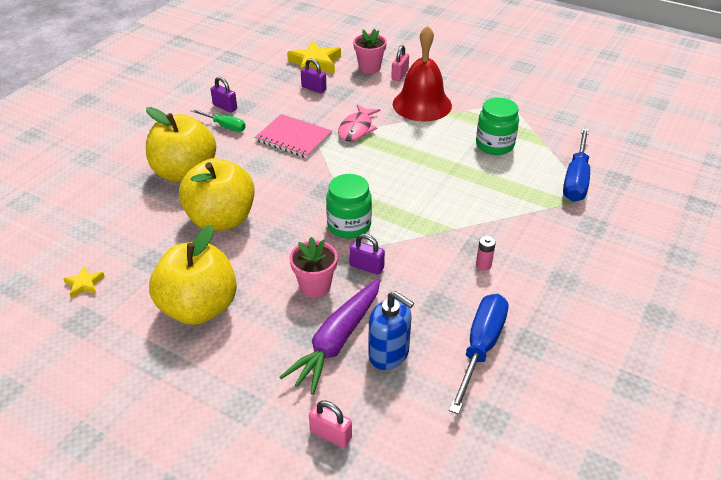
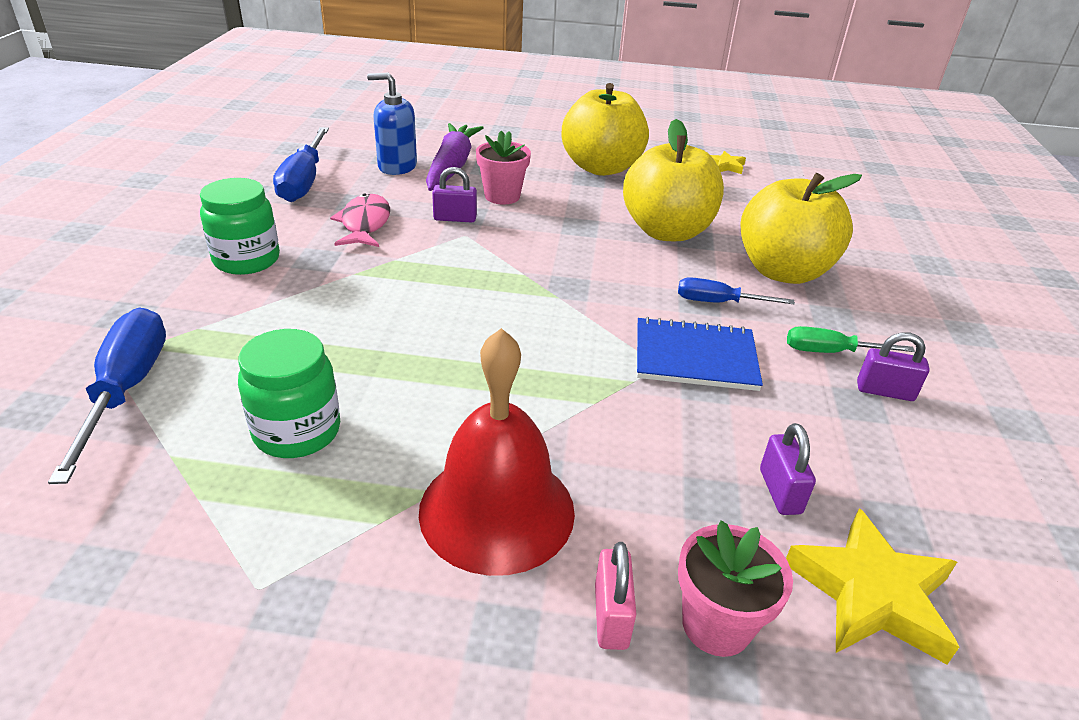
camera: 155 degrees right, 5 degrees down
pink notebook [255,114,332,158] -> blue notebook [637,317,763,391]
purple padlock [301,59,327,93] -> purple padlock turned 75 degrees clockwise [760,423,816,515]
pink padlock [309,401,352,448] -> none
green jar [326,174,372,239] -> green jar moved to [200,178,280,275]
pink fish [338,104,381,141] -> pink fish moved to [330,193,390,247]
pink battery [476,236,496,271] -> none
none -> blue screwdriver [678,277,795,304]

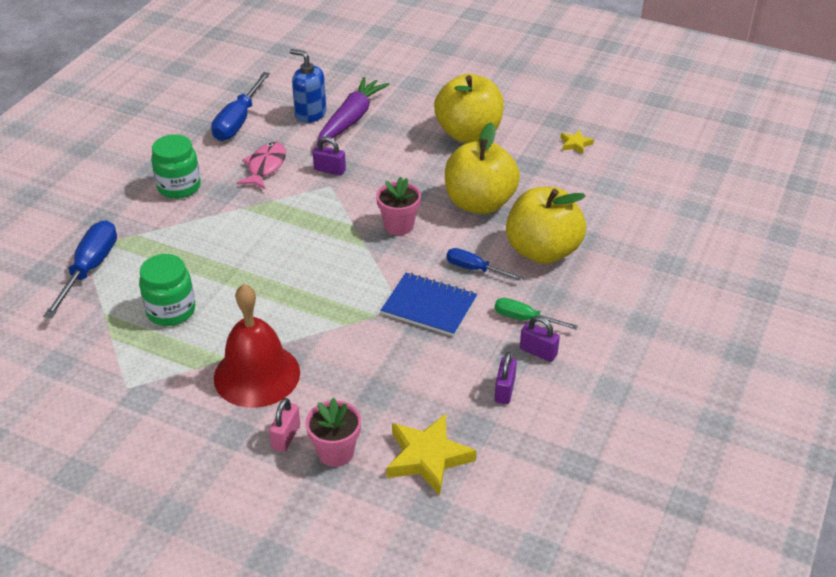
camera: 20 degrees right, 5 degrees up
pink flower pot [476,131,531,205] -> pink flower pot moved to [376,177,421,235]
purple padlock [760,423,816,515] -> purple padlock moved to [495,352,517,404]

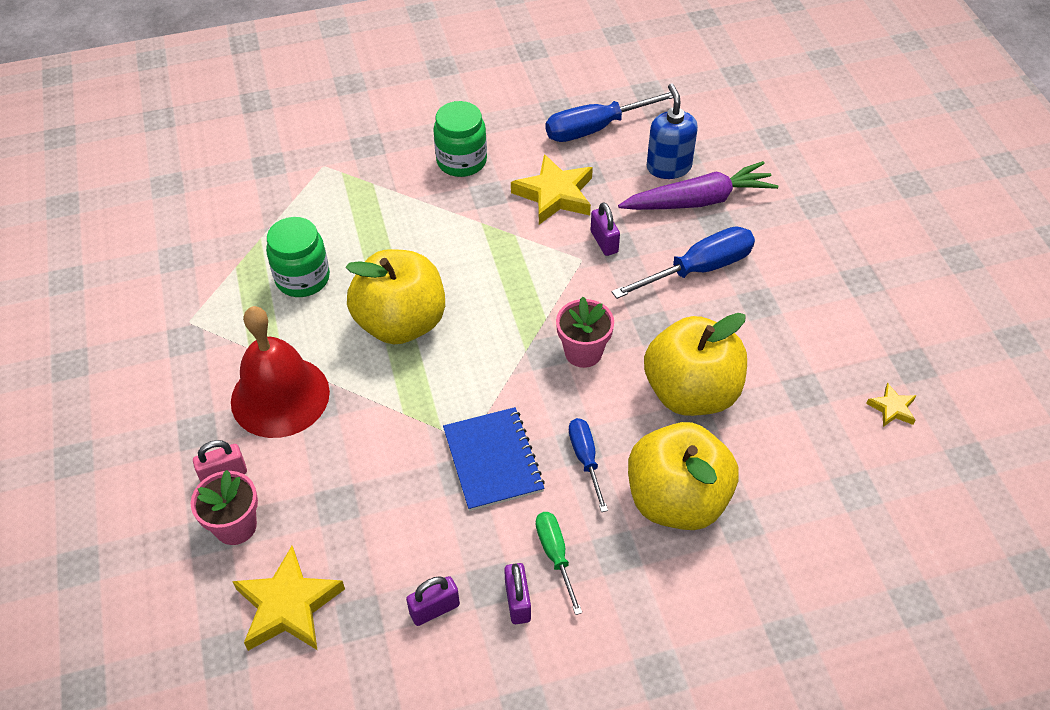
camera: 50 degrees right, 10 degrees up
blue screwdriver [43,220,117,318] -> blue screwdriver moved to [612,226,755,299]
pink fish [237,142,286,189] -> yellow star [511,154,593,225]
yellow apple [434,74,504,143] -> yellow apple moved to [346,249,445,344]

